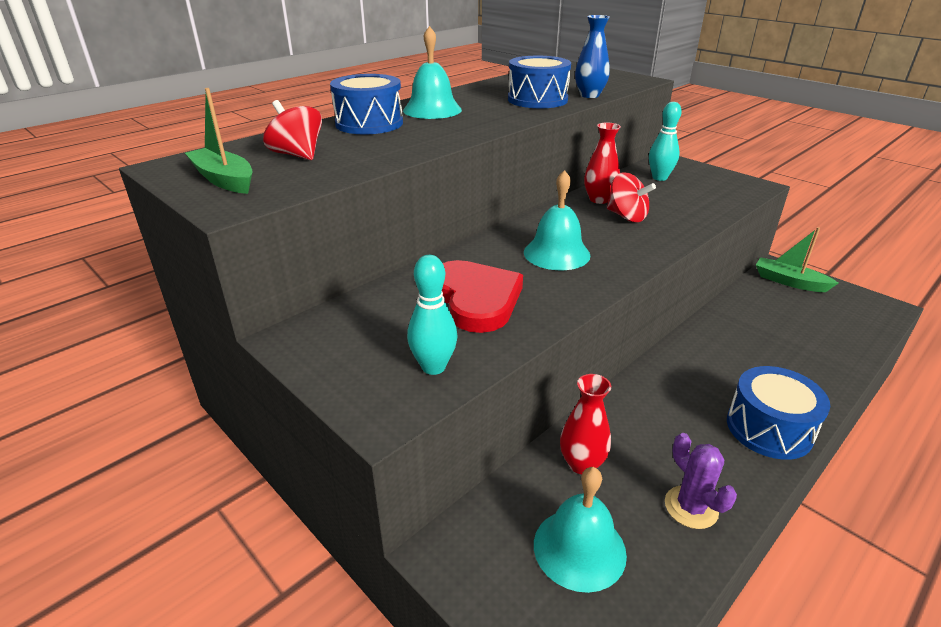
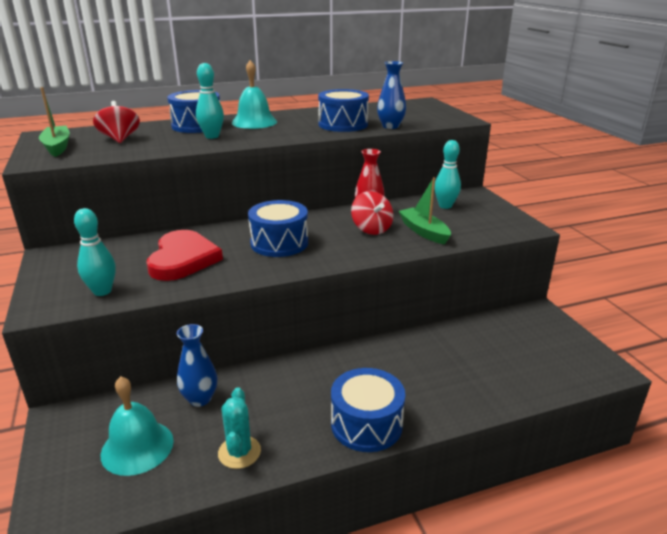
camera: 25 degrees right, 5 degrees down
turquoise bell [524,170,590,270] -> blue drum [248,200,308,257]
red vase [560,374,611,474] -> blue vase [177,324,217,407]
purple cactus [665,433,737,529] -> turquoise cactus [218,387,261,469]
green boat [756,227,838,292] -> green boat moved to [399,177,451,245]
none -> turquoise bowling pin [196,63,224,139]

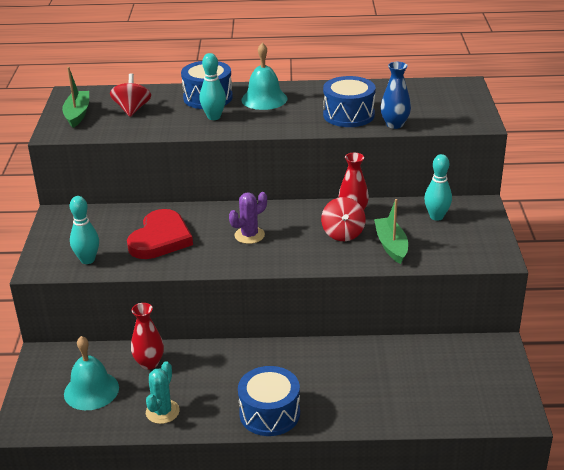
camera: 20 degrees right, 5 degrees up
blue vase [177,324,217,407] -> red vase [131,303,164,370]
blue drum [248,200,308,257] -> purple cactus [229,192,267,244]

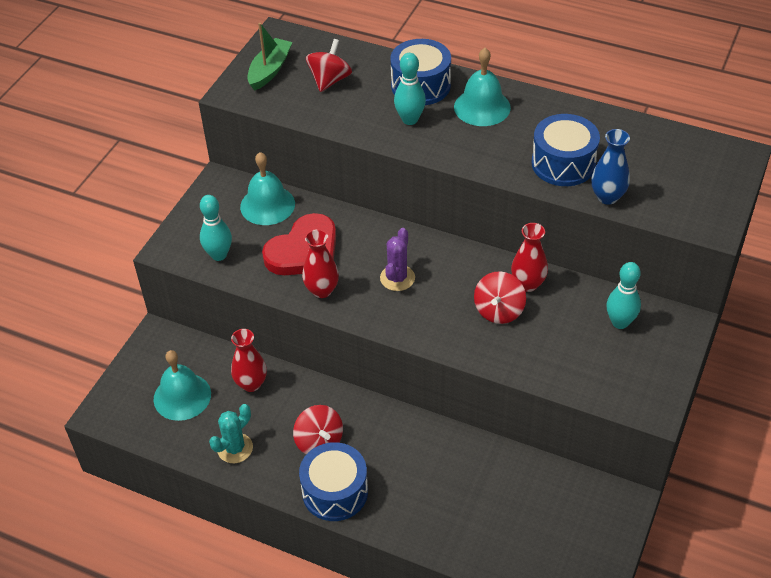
camera: 25 degrees right, 15 degrees up
purple cactus [229,192,267,244] -> purple cactus turned 60 degrees counterclockwise [380,228,415,291]
green boat [374,199,408,264] -> none
none -> turquoise bell [240,152,295,225]
none -> red spinning top [293,405,343,454]
none -> red vase [302,229,339,298]

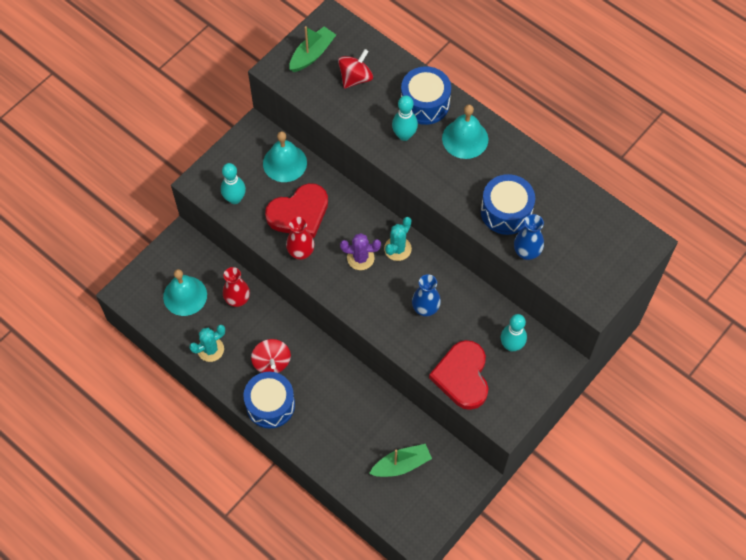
camera: 15 degrees right, 15 degrees up
purple cactus [380,228,415,291] -> purple cactus turned 60 degrees clockwise [340,233,381,270]
red spinning top [474,271,526,324] -> blue vase [412,274,441,316]
red vase [511,223,548,292] -> none
none -> green boat [369,444,432,477]
none -> turquoise cactus [384,217,412,261]
none -> red heart [429,340,488,410]

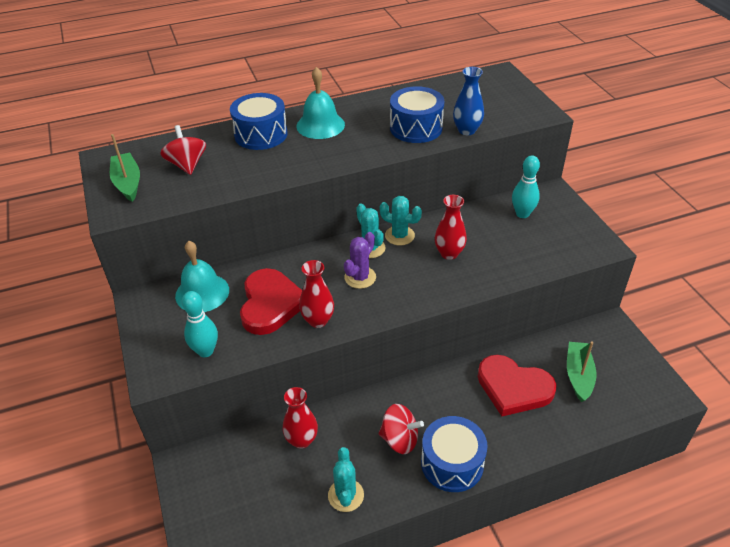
camera: 60 degrees left, 20 degrees down
turquoise bell [163,269,207,316] -> none
turquoise bowling pin [392,95,418,141] -> none
blue vase [412,274,441,316] -> red vase [435,195,467,260]
red heart [429,340,488,410] -> red heart moved to [478,355,557,416]
none -> turquoise cactus [379,196,422,245]

